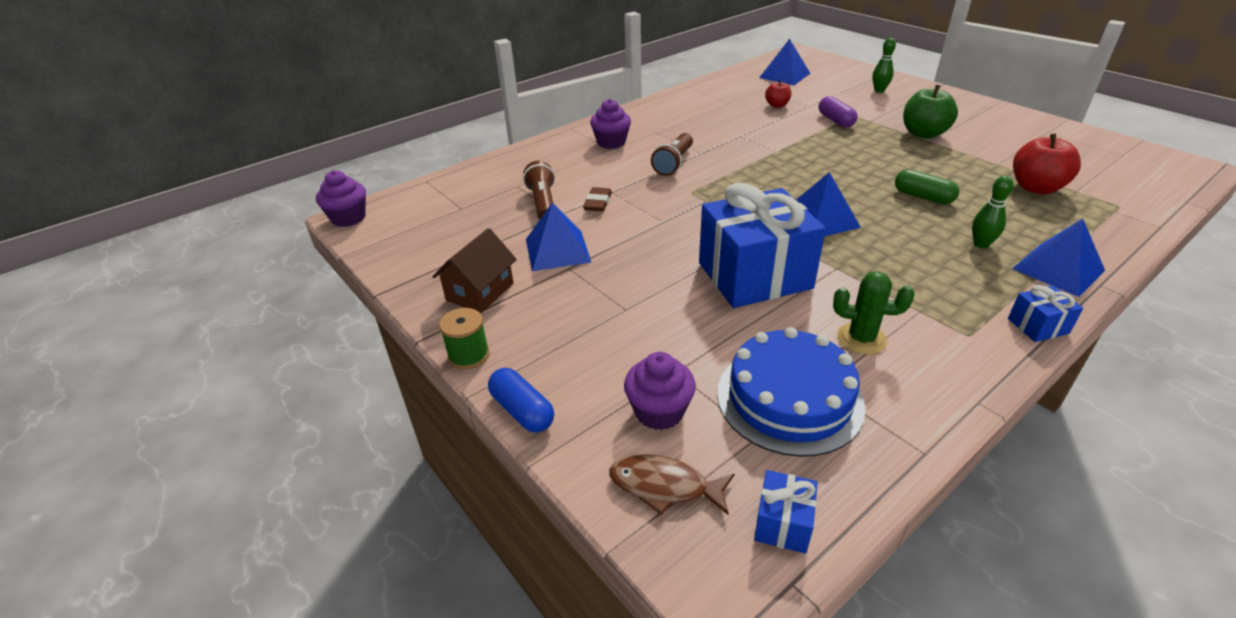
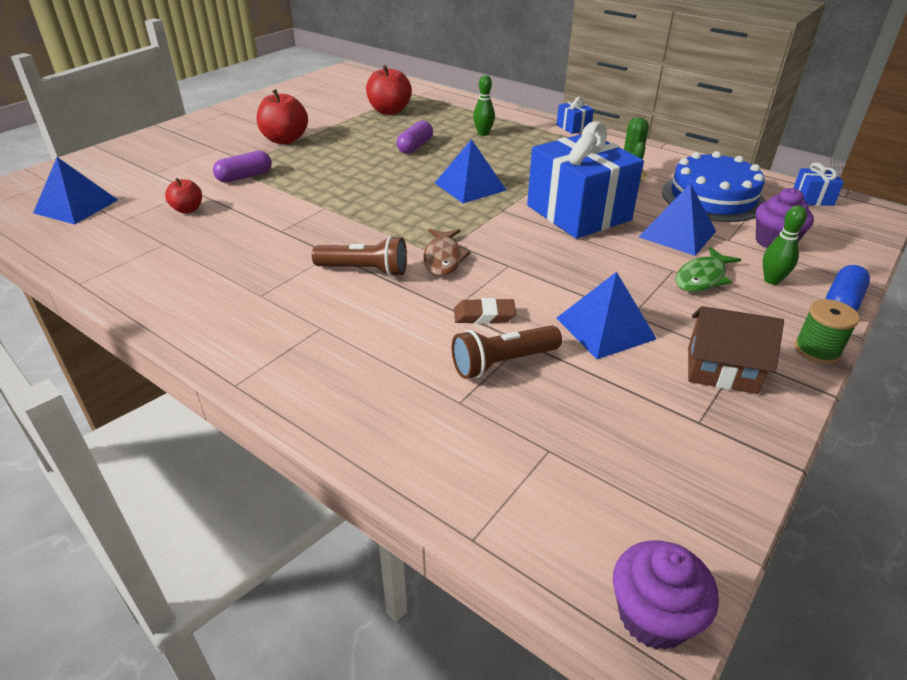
camera: 105 degrees left, 0 degrees up
purple cupcake [590,99,631,149] -> none
brown fish [609,454,735,515] -> brown fish moved to [423,229,470,276]
green bowling pin [872,38,896,93] -> green bowling pin moved to [763,205,807,285]
green capsule [895,169,959,204] -> purple capsule [397,121,433,154]
green apple [903,85,958,139] -> red apple [256,89,308,144]
blue pyramid [1012,218,1105,297] -> blue pyramid moved to [639,183,716,256]
none -> green fish [676,247,741,292]

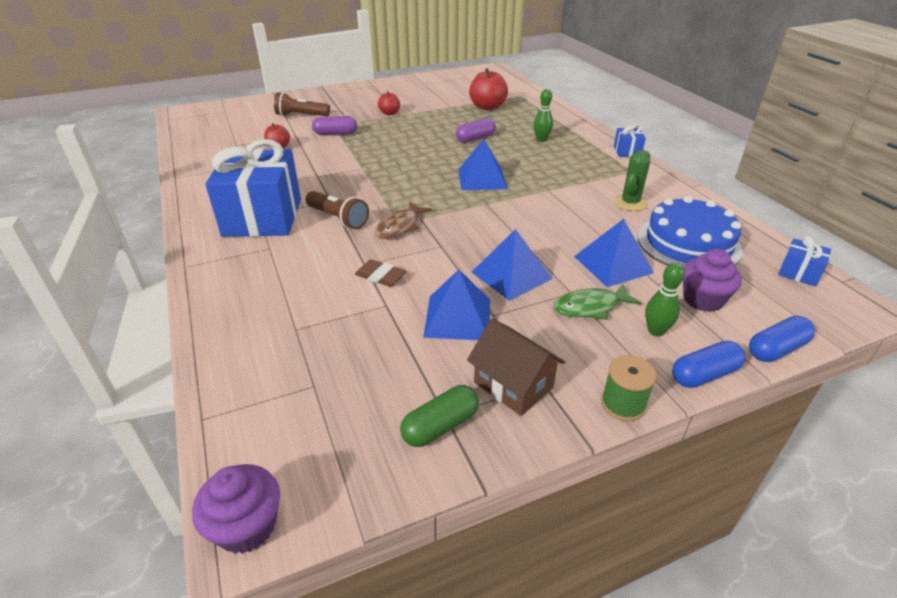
camera: 30 degrees right, 0 degrees up
blue pyramid [33,157,118,225] -> blue pyramid moved to [472,229,552,301]
red apple [256,89,308,144] -> red apple [378,91,400,115], size x0.57
brown flashlight [451,325,562,379] -> brown flashlight moved to [274,92,330,116]
blue gift [527,122,644,239] -> blue gift moved to [205,139,301,237]
none -> green capsule [400,385,479,447]
none -> blue capsule [749,316,815,362]

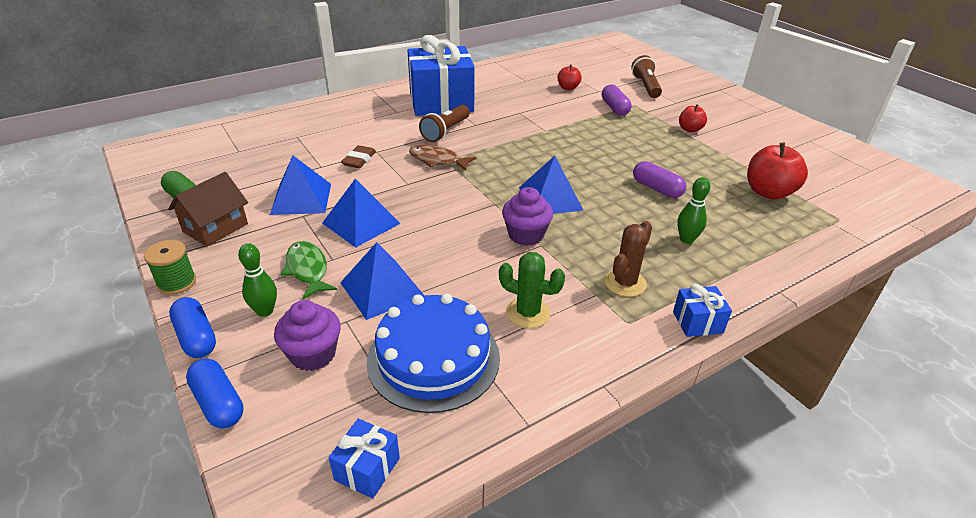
camera: 80 degrees right, 0 degrees up
purple cupcake [192,464,280,554] -> purple cupcake moved to [502,187,553,246]
none -> brown cactus [604,221,652,297]

